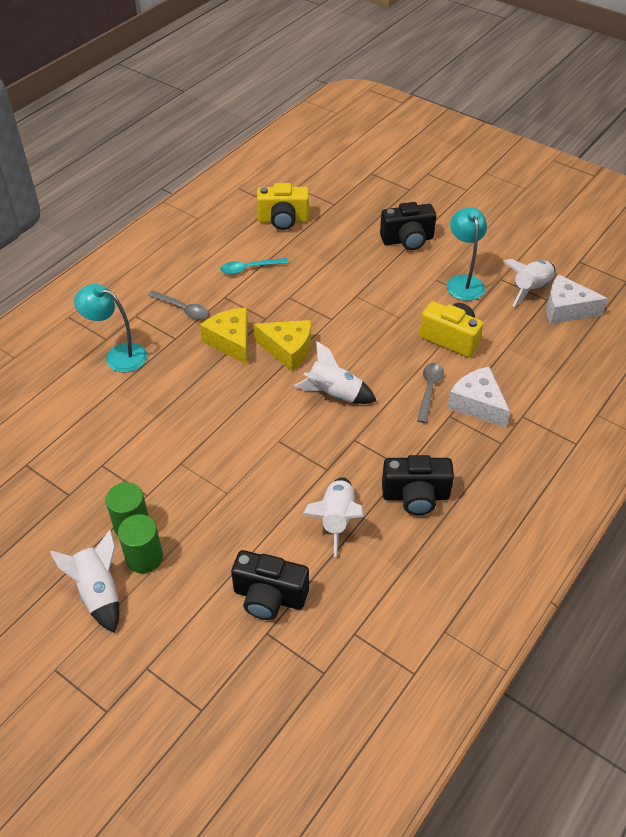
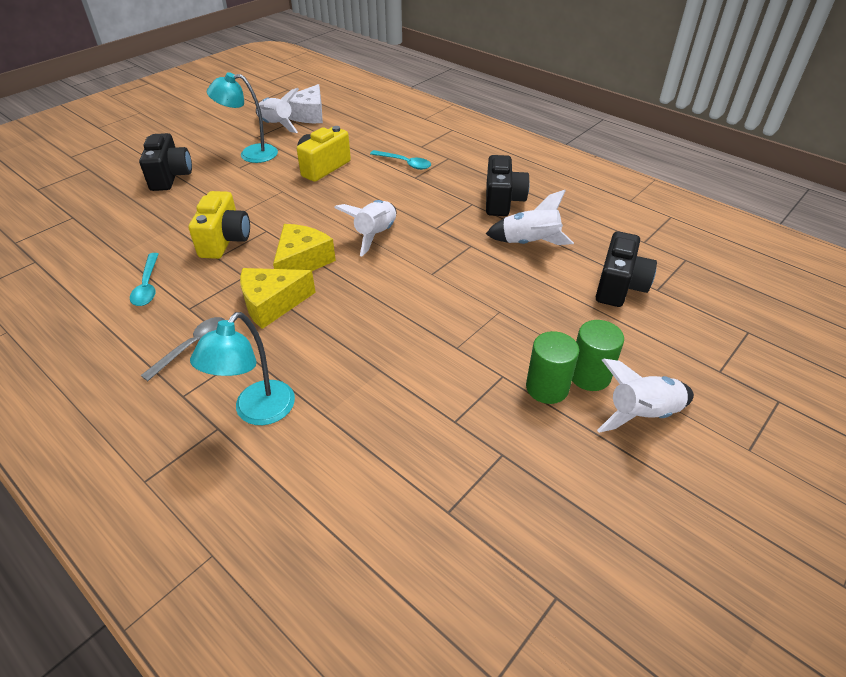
camera: 85 degrees left, 5 degrees down
yellow camera [257,183,309,230] -> yellow camera moved to [188,191,250,259]
grey spoon [417,363,444,423] -> none
white cheese [447,367,510,428] -> turquoise spoon [370,150,431,170]

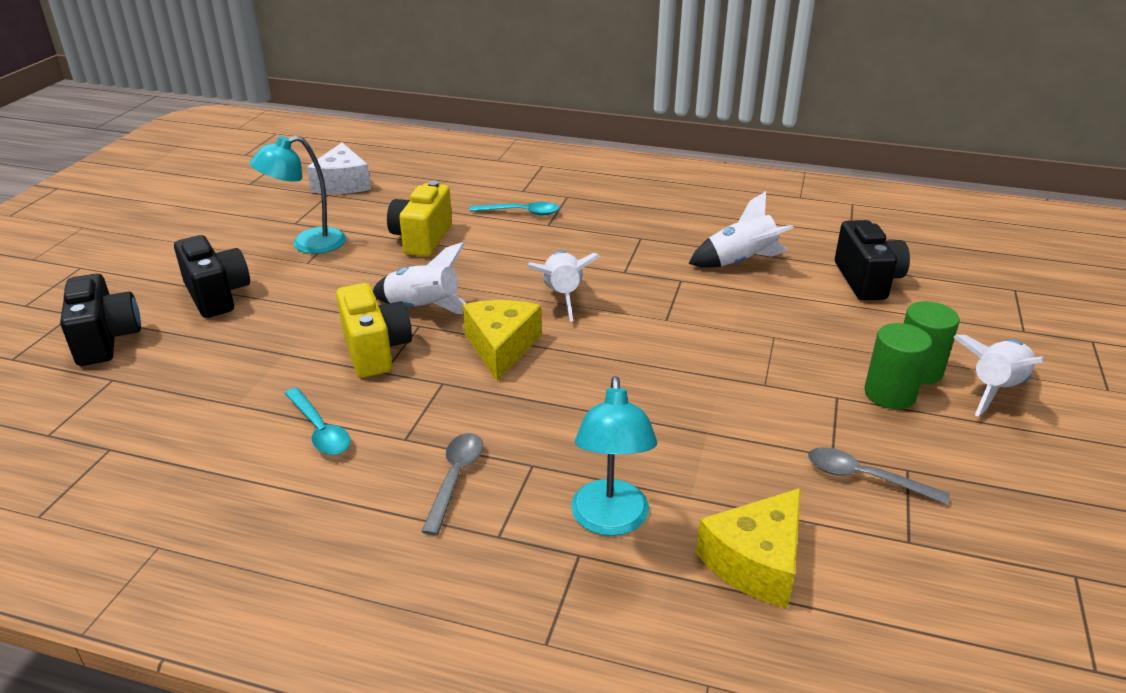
camera: 25 degrees left, 10 degrees down
yellow cheese [240,268,316,329] -> yellow cheese moved to [696,488,801,608]
white rocket [256,88,299,133] -> white rocket moved to [373,242,467,314]
black camera [486,155,530,216] -> black camera moved to [60,274,141,366]
none -> grey spoon [808,447,950,505]

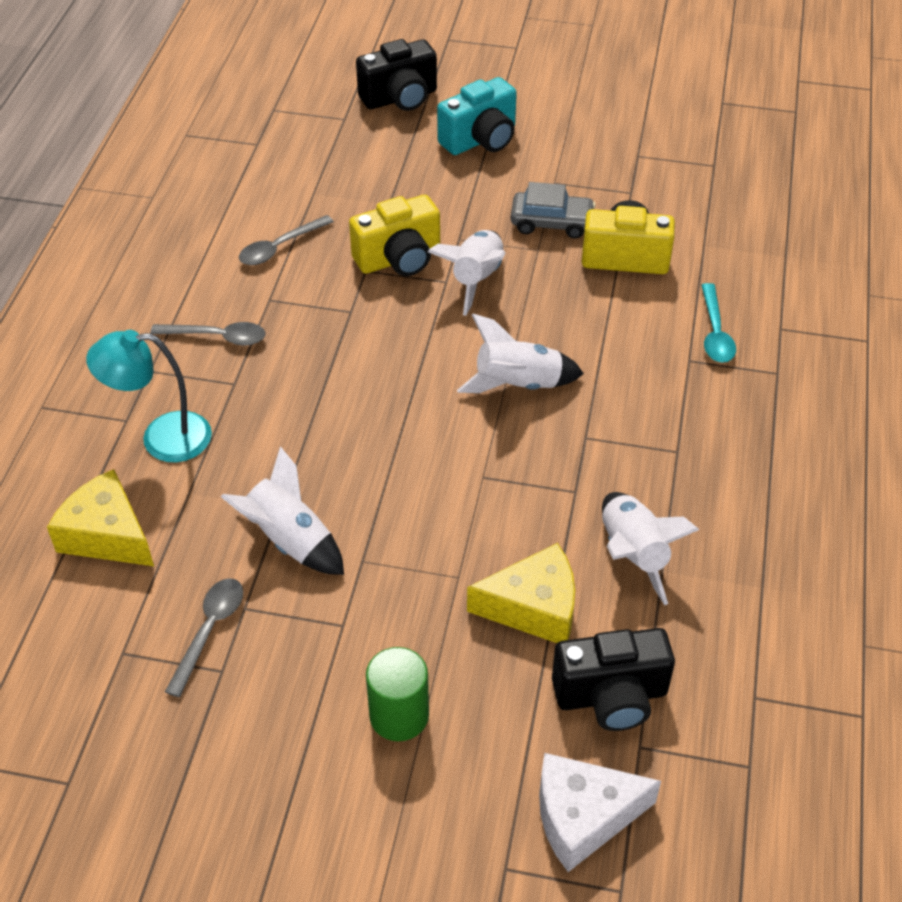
camera: 85 degrees right, 15 degrees up
black camera [174,235,250,318] -> turquoise camera [437,77,517,155]
turquoise lamp [250,136,346,254] -> none
turquoise spoon [284,387,351,455] -> grey spoon [239,215,334,265]
white cheese [307,143,371,194] -> white cheese moved to [539,753,661,872]
yellow cheese [463,300,542,381] -> yellow cheese moved to [467,543,575,643]
green cylinder [864,323,932,409] -> none
white rocket [953,335,1045,417] -> white rocket moved to [221,446,344,575]
none -> grey car [511,182,596,239]

